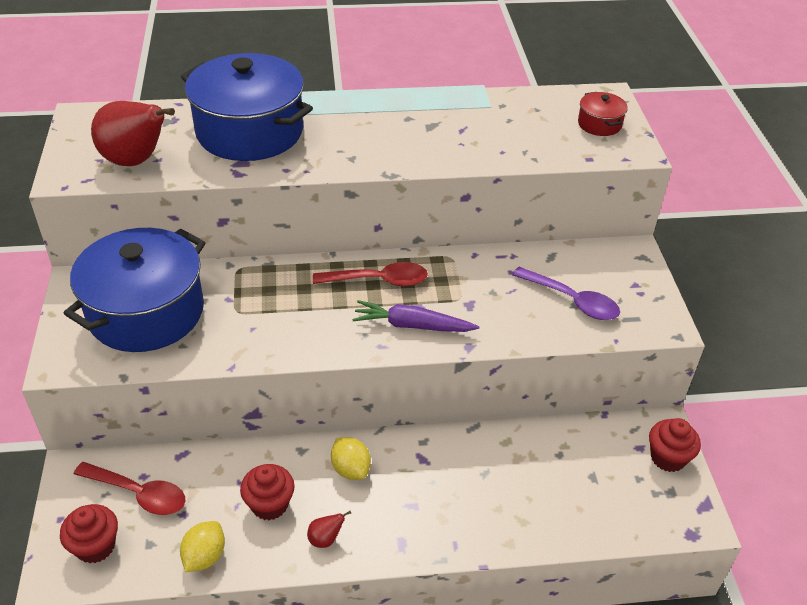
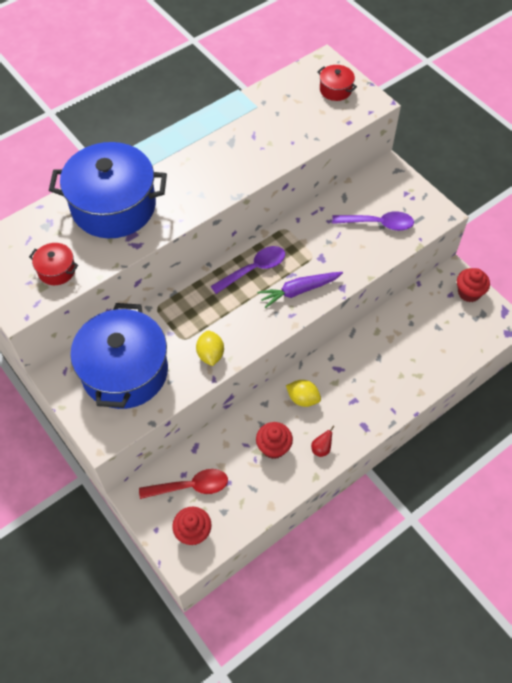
camera: 30 degrees left, 15 degrees up
red pear [91,101,175,166] -> red pot [29,243,78,285]
yellow lemon [180,521,225,572] -> yellow lemon moved to [196,330,224,366]
red spoon [313,262,428,286] -> purple spoon [211,246,285,294]

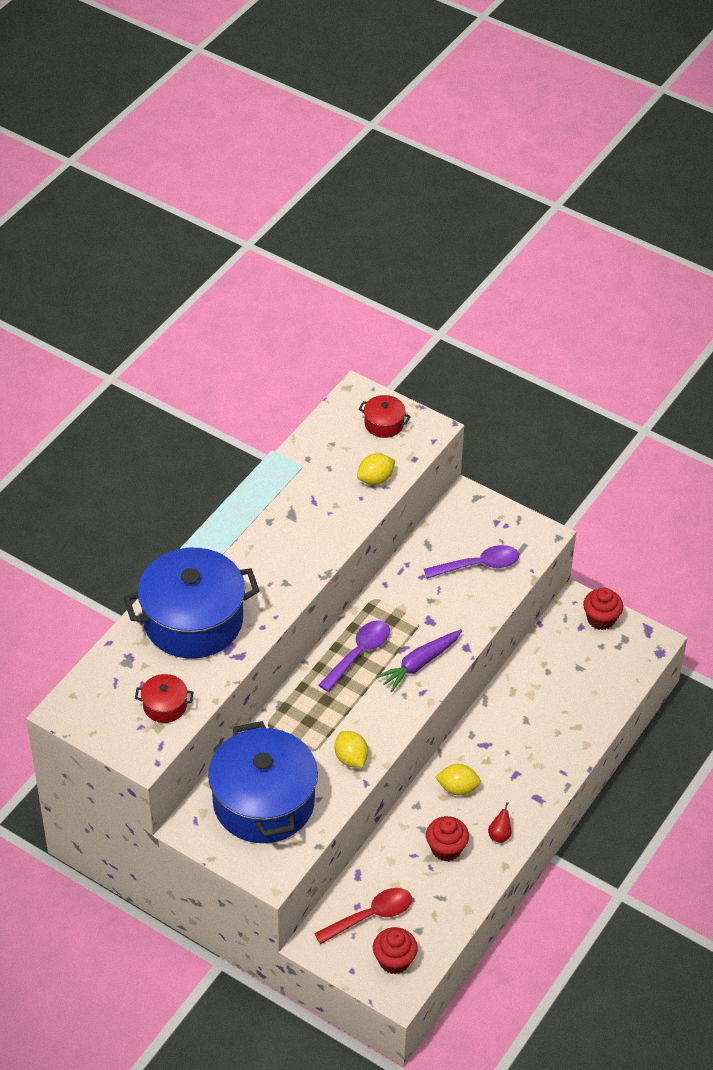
camera: 20 degrees left, 10 degrees down
none -> yellow lemon [357,453,395,485]

